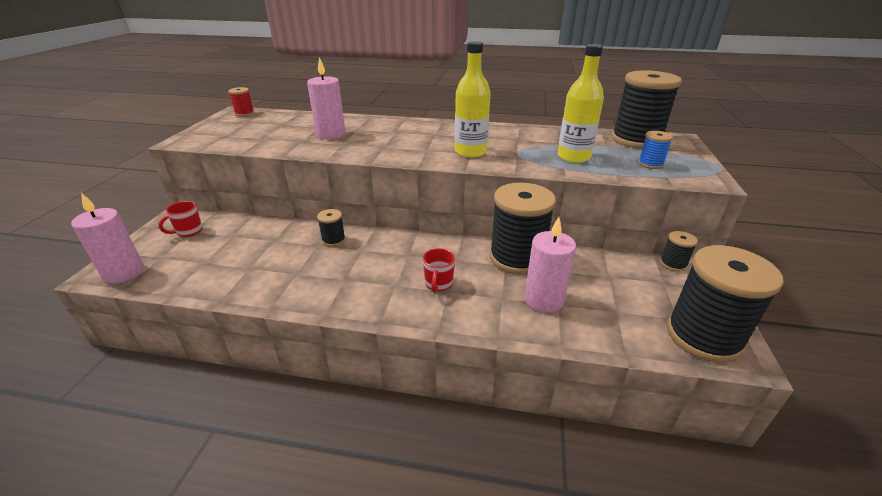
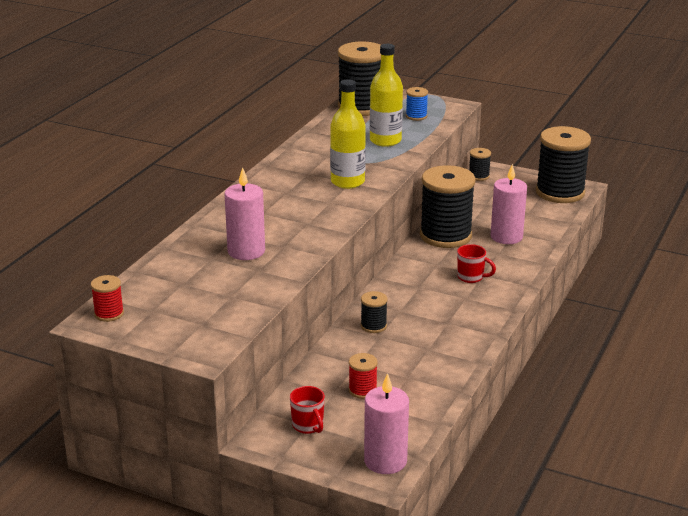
camera: 75 degrees left, 5 degrees down
none -> red spool [349,353,378,399]

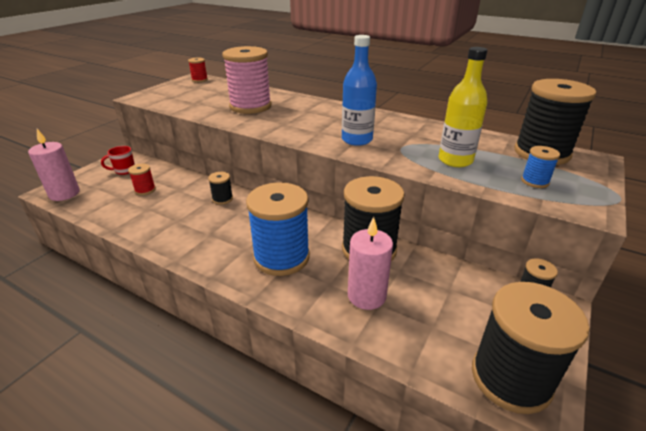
camera: 95 degrees right, 5 degrees up
pink candle [225,167,265,260] -> pink spool [222,46,272,114]
yellow bottle [330,79,366,189] -> blue bottle [342,35,377,146]
red mug [457,244,496,283] -> blue spool [246,182,310,276]

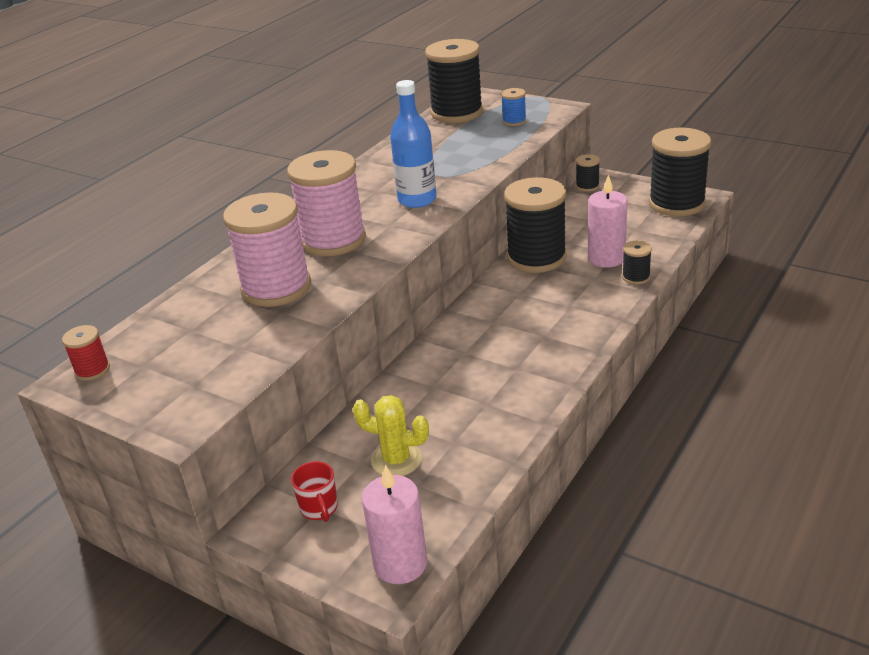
camera: 85 degrees left, 0 degrees up
red spool [128,164,156,195] -> yellow cactus [353,395,429,476]
black spool [208,172,233,205] -> black spool moved to [622,241,652,285]
blue spool [246,182,310,276] -> none
yellow bottle [439,47,488,167] -> none
none -> pink spool [287,150,366,256]

